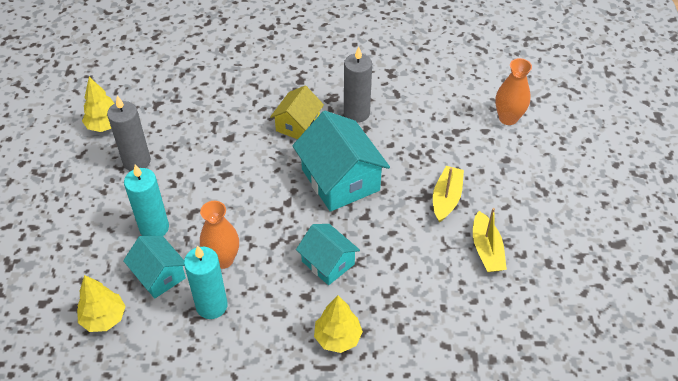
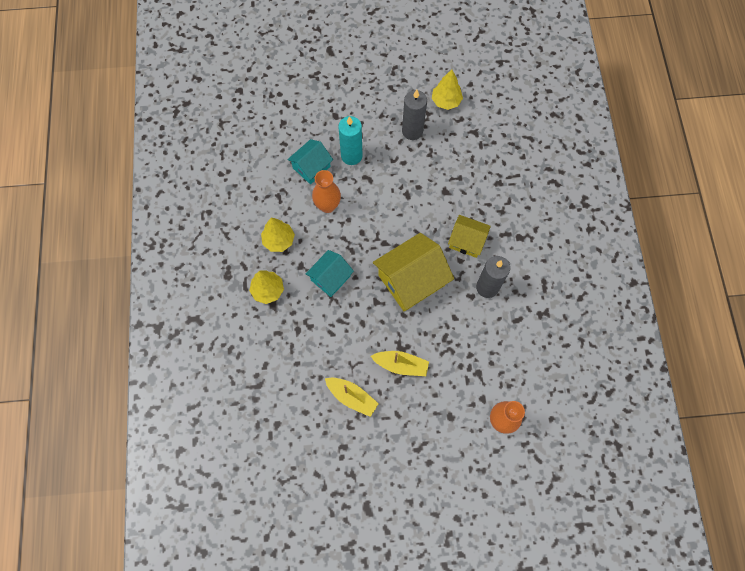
camera: 85 degrees right, 20 degrees up
yellow tree [77,275,126,332] -> yellow tree moved to [261,217,295,252]
turquoise candle [184,245,228,319] -> none
turquoise house [292,111,390,212] -> yellow house [373,233,454,312]
yellow boat [473,208,507,272] -> yellow boat turned 135 degrees counterclockwise [325,378,379,417]

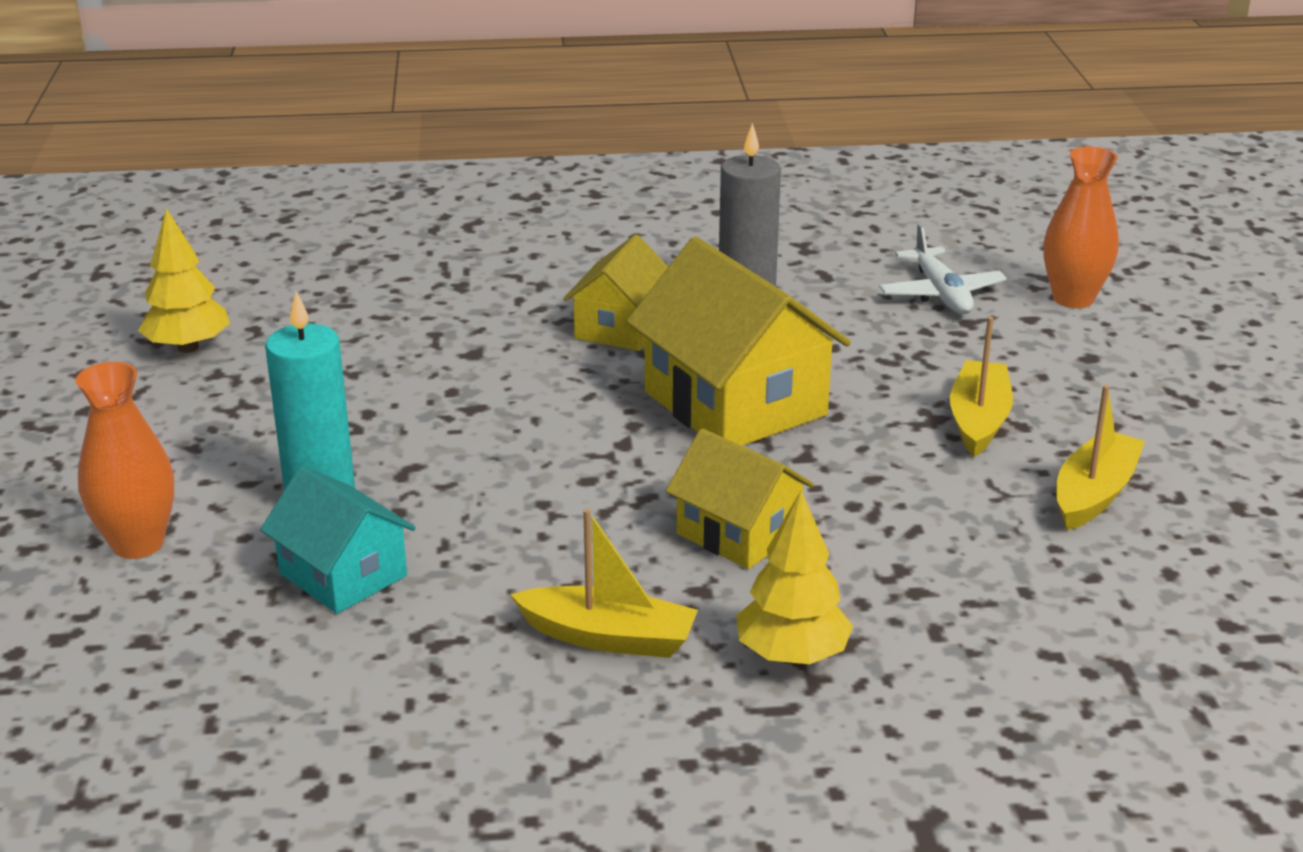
camera: 90 degrees left, 40 degrees down
yellow tree [261,217,295,252] -> yellow boat [510,509,698,658]
turquoise house [306,250,354,297] -> yellow house [666,428,814,569]
orange vase [312,170,341,213] -> orange vase moved to [75,362,174,559]
grey candle [402,90,427,140] -> none
none -> white plane [879,224,1007,314]

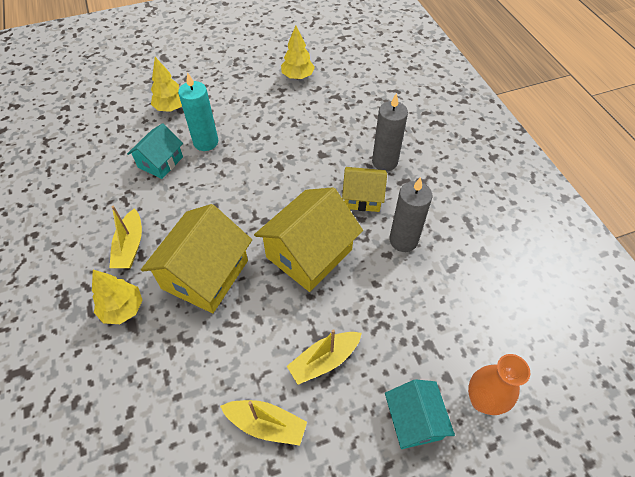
camera: 75 degrees right, 25 degrees up
orange vase [75,362,174,559] -> yellow tree [151,57,182,112]
yellow house [666,428,814,569] -> yellow house [141,204,252,313], size x1.69
white plane [879,224,1007,314] -> none
yellow boat [950,316,1013,457] -> yellow boat turned 150 degrees clockwise [287,329,362,385]
none -> grey candle [372,93,408,171]
none -> turquoise house [385,379,455,449]

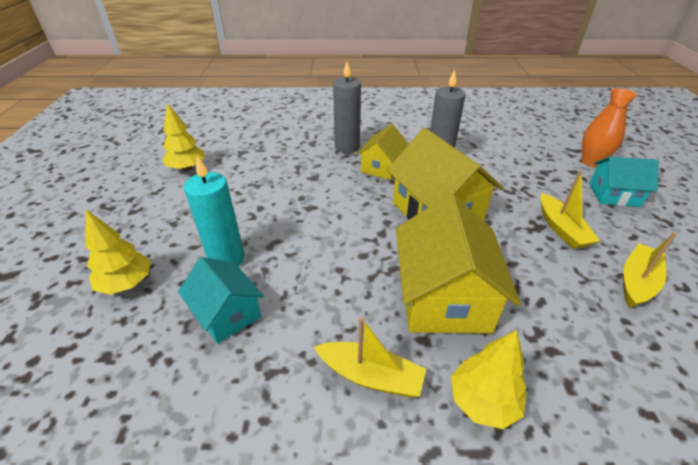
camera: 70 degrees left, 15 degrees down
yellow house [141,204,252,313] -> yellow house turned 45 degrees clockwise [396,194,521,334]

